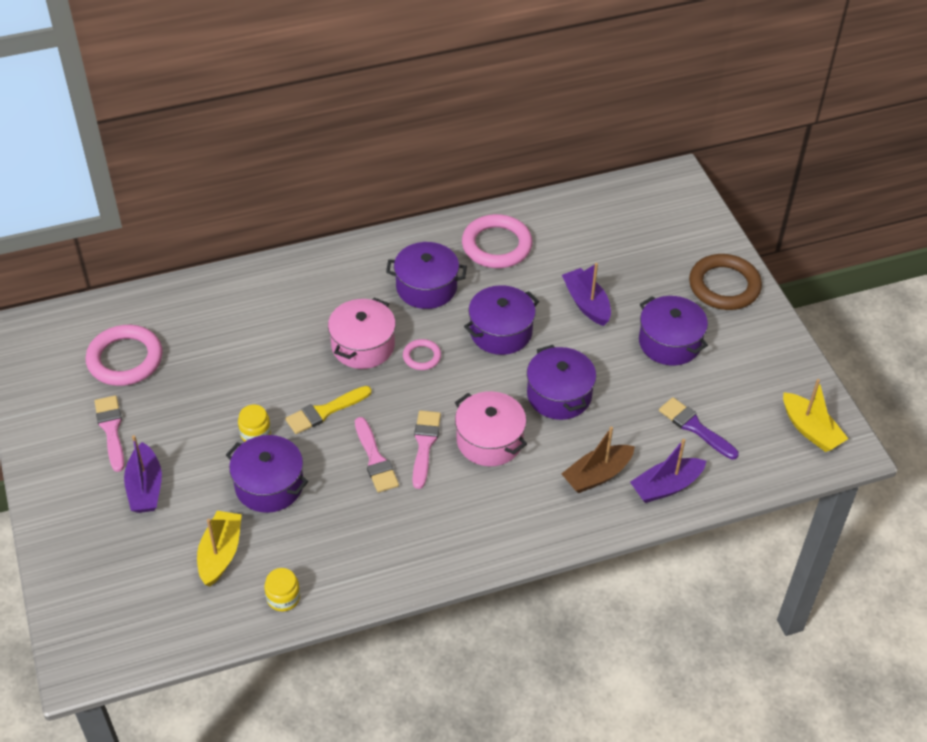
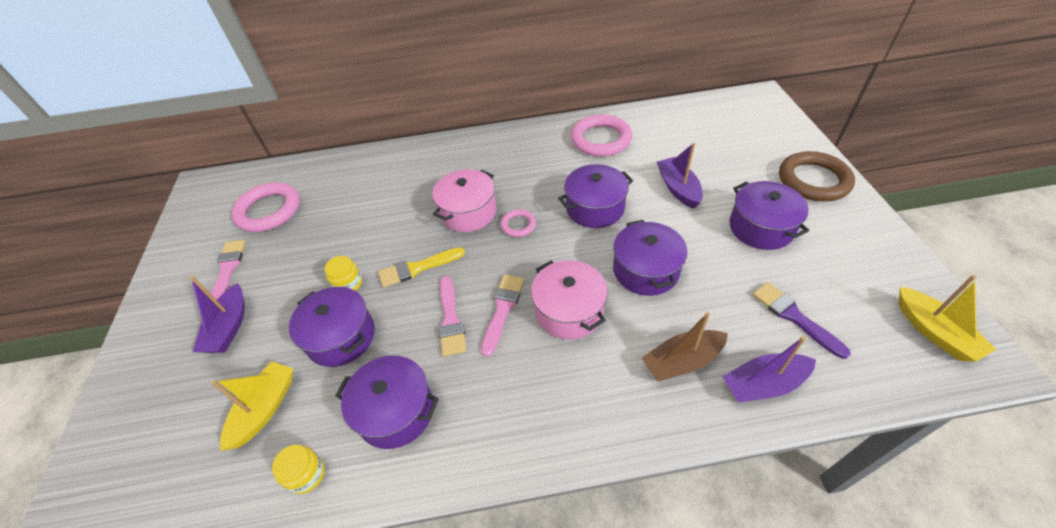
camera: 15 degrees right, 0 degrees up
purple pot [386,242,467,309] -> purple pot moved to [335,355,439,449]

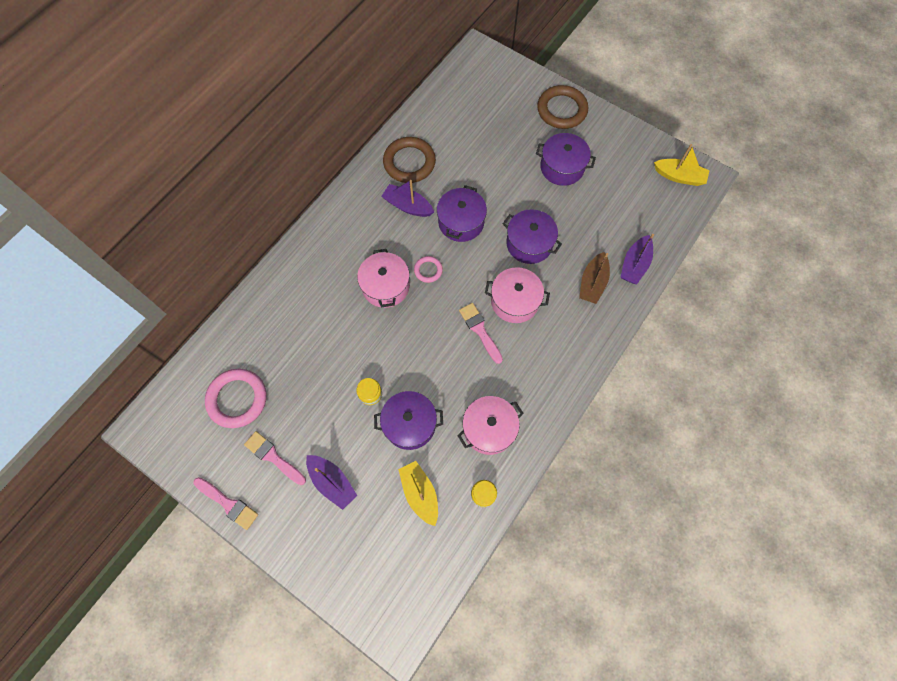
camera: 50 degrees left, 20 degrees up
purple pot [335,355,439,449] -> pink pot [458,396,524,455]
yellow brush [378,247,465,288] -> none
pink brush [439,276,467,357] -> pink brush moved to [194,477,259,530]
pink ring [571,114,632,156] -> brown ring [383,137,436,183]
purple boat [657,143,703,209] -> purple boat moved to [381,180,434,217]
purple brush [752,282,851,359] -> none

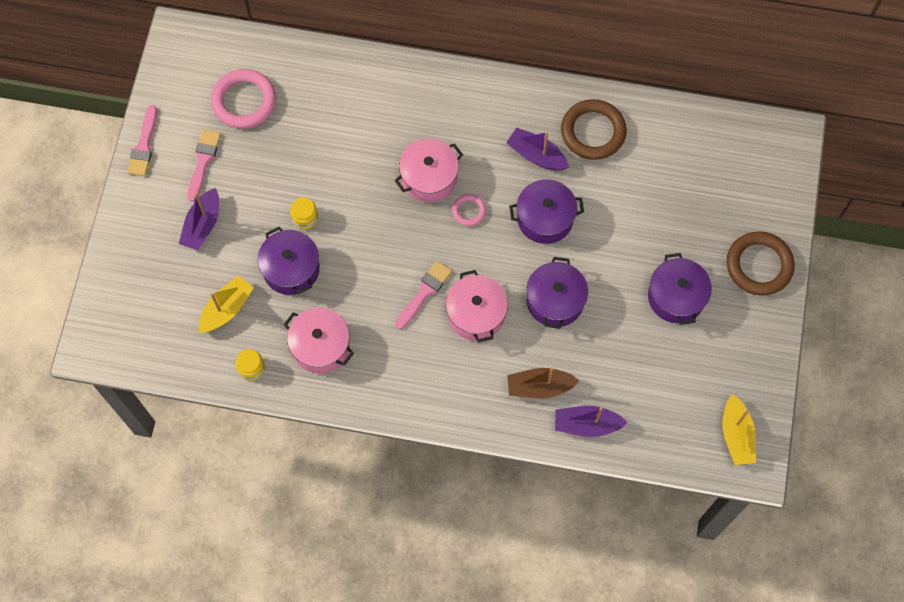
camera: 65 degrees right, 0 degrees up
purple boat [381,180,434,217] -> purple boat turned 60 degrees counterclockwise [506,127,569,171]

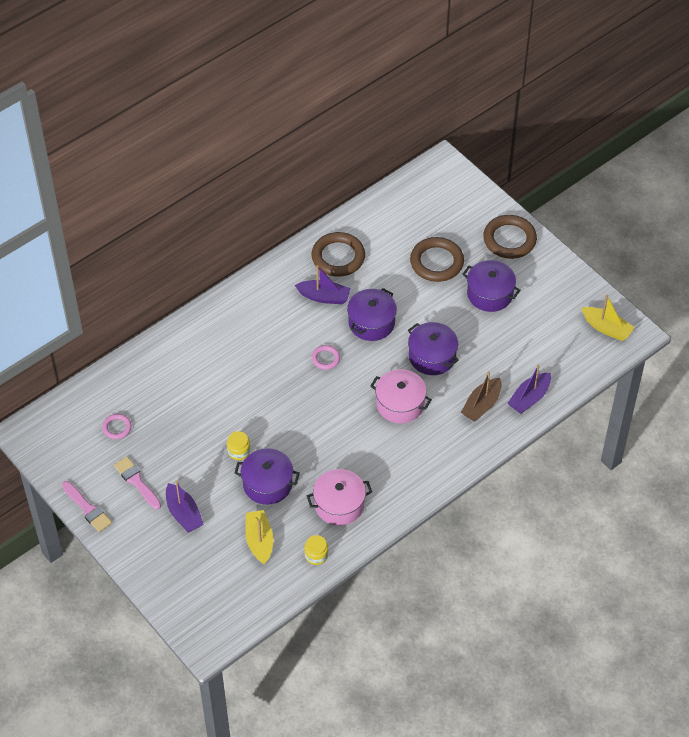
camera: 50 degrees left, 15 degrees down
pink ring [211,69,276,129] -> pink ring [102,414,132,439], size x0.51
pink pot [395,138,463,202] -> none
pink brush [395,261,452,329] -> none
purple boat [506,127,569,171] -> purple boat turned 150 degrees counterclockwise [295,265,351,304]
none -> brown ring [410,237,464,282]

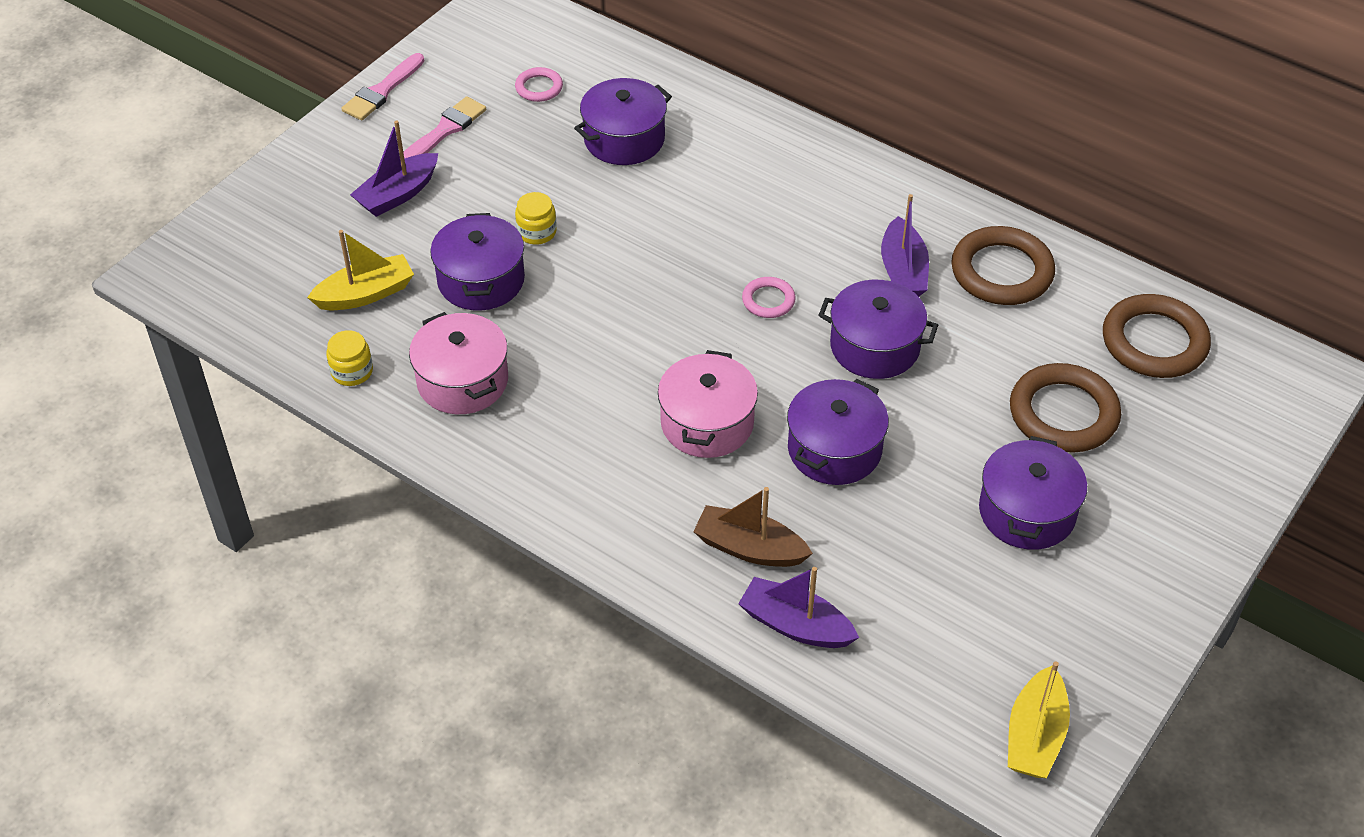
camera: 75 degrees right, 5 degrees down
brown ring [483,215,537,259] -> brown ring moved to [1103,294,1211,378]
none -> purple pot [574,78,672,165]

